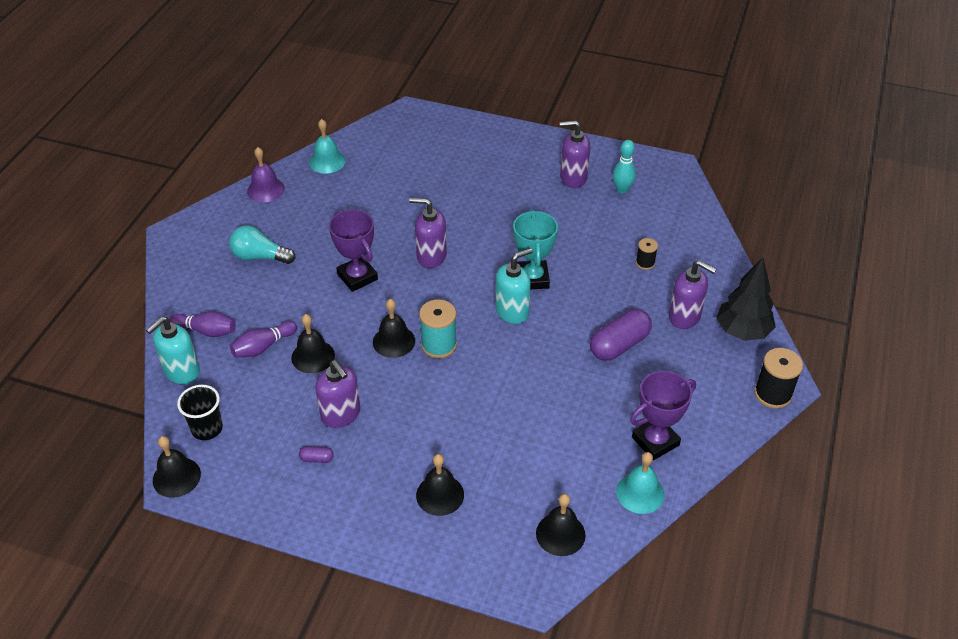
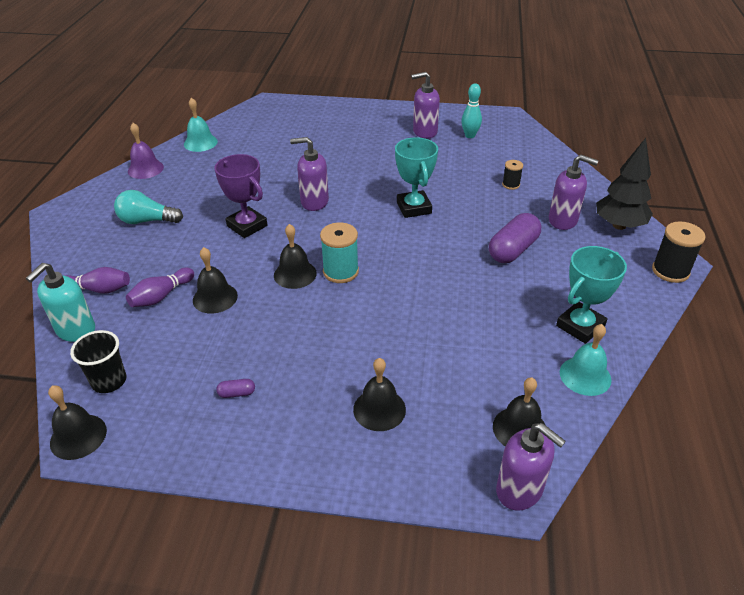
camera: 10 degrees left, 5 degrees down
purple soap dispenser [315,360,360,428] -> purple soap dispenser moved to [496,423,566,511]
turquoise soap dispenser [495,248,532,324] -> none
purple trophy [630,371,696,460] -> turquoise trophy [556,246,627,344]

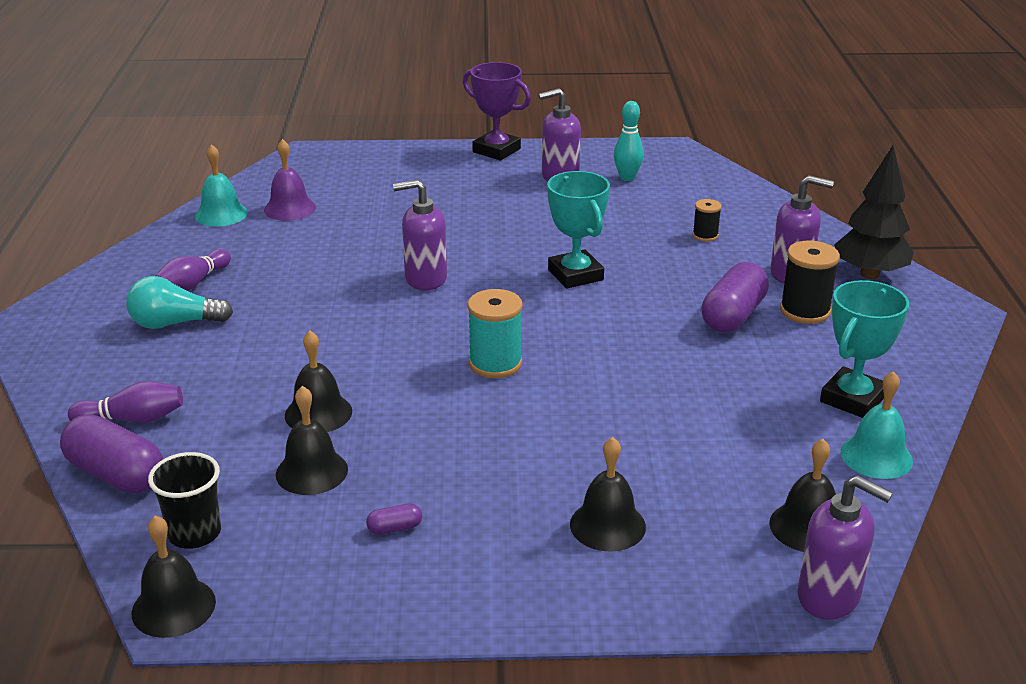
camera: 10 degrees left, 10 degrees down
turquoise soap dispenser [26,263,95,342] -> purple capsule [60,414,163,493]
purple bowling pin [126,268,194,307] -> purple bowling pin moved to [155,249,231,291]
purple bell [128,123,164,179] -> purple bell moved to [264,139,316,221]
purple trophy [214,154,267,238] -> purple trophy moved to [463,62,531,160]
black bell [274,224,317,289] -> black bell moved to [276,386,348,495]
black spool [652,221,706,283] -> black spool moved to [780,241,840,324]

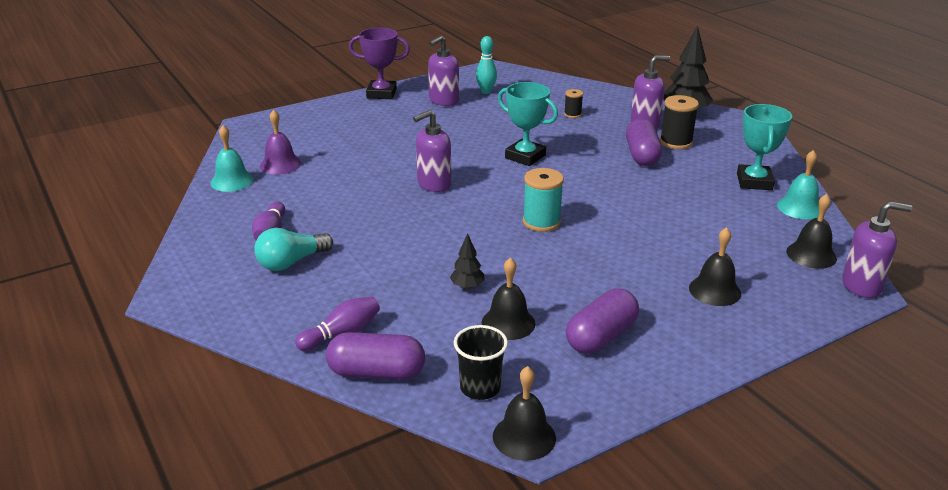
camera: 30 degrees left, 0 degrees up
black bell [285,331,352,432] -> black tree [450,233,485,289]
purple capsule [366,503,422,535] -> purple capsule [566,288,639,354], size x2.30

